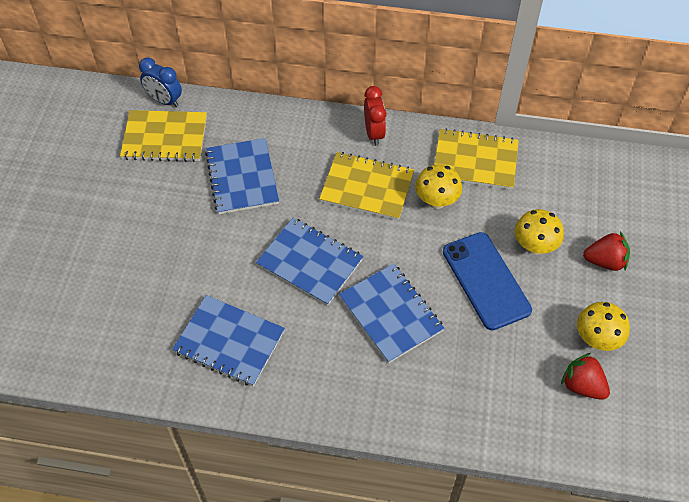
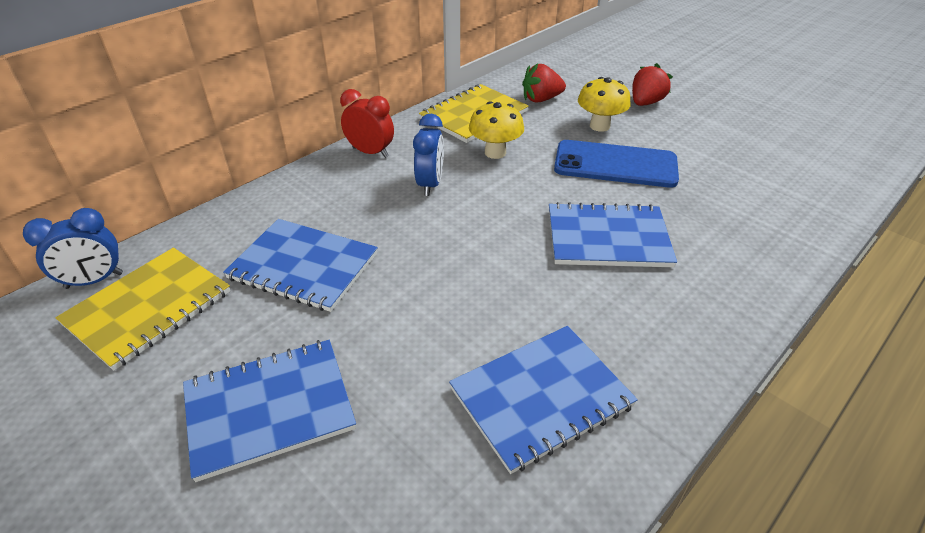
camera: 55 degrees left, 15 degrees down
blue notebook [256,218,364,306] -> blue notebook moved to [183,340,356,482]
yellow notebook [319,152,414,220] -> blue clock [413,114,444,196]
red strawberry [561,353,610,400] -> red strawberry moved to [522,63,566,102]
yellow mushroom [577,302,630,351] -> none

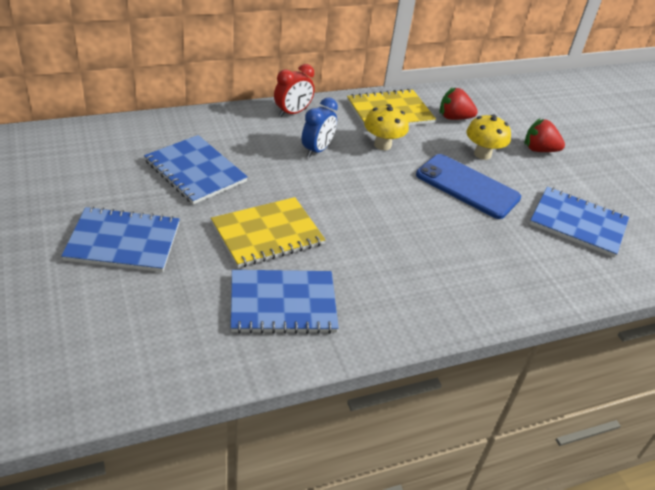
camera: 20 degrees right, 0 degrees up
blue clock [23,208,123,289] -> none
yellow notebook [55,248,230,371] -> yellow notebook moved to [211,197,326,268]
red clock [340,89,394,158] -> red clock turned 90 degrees clockwise [274,64,315,117]
blue notebook [549,202,677,267] -> blue notebook moved to [530,187,629,258]
red strawberry [632,63,673,106] -> red strawberry turned 135 degrees counterclockwise [524,118,565,152]

